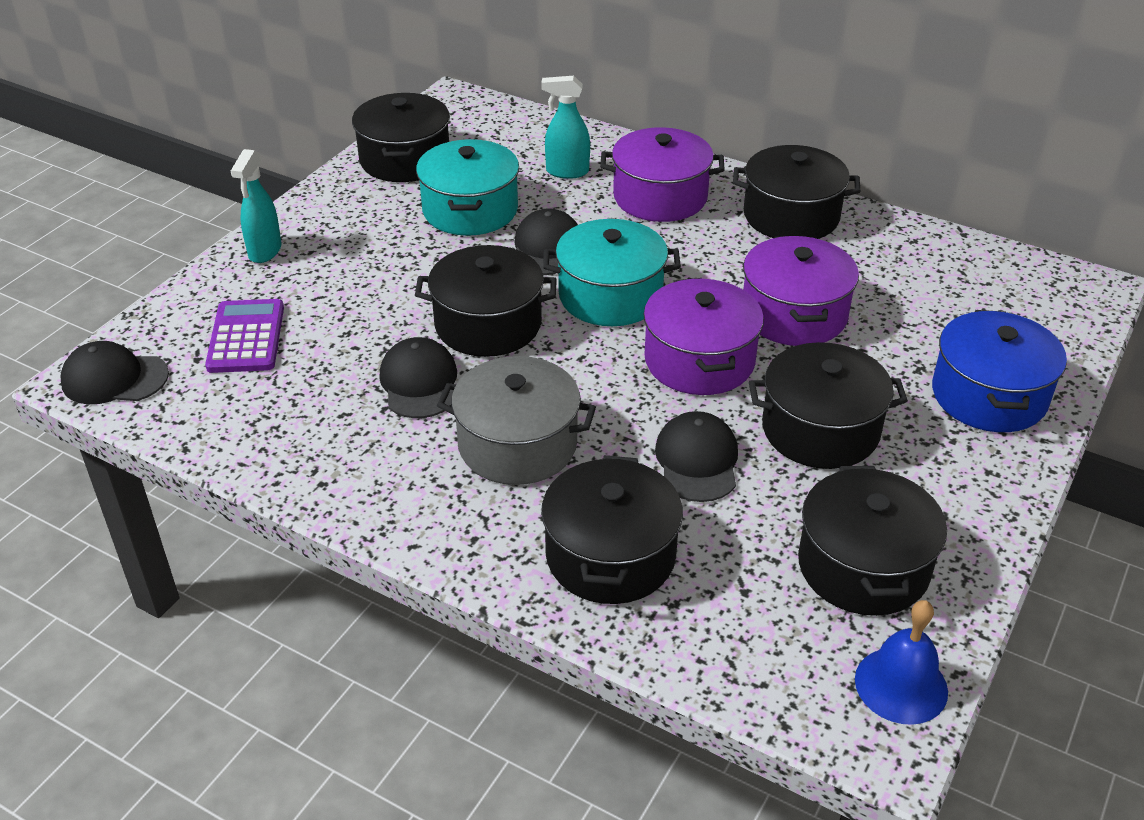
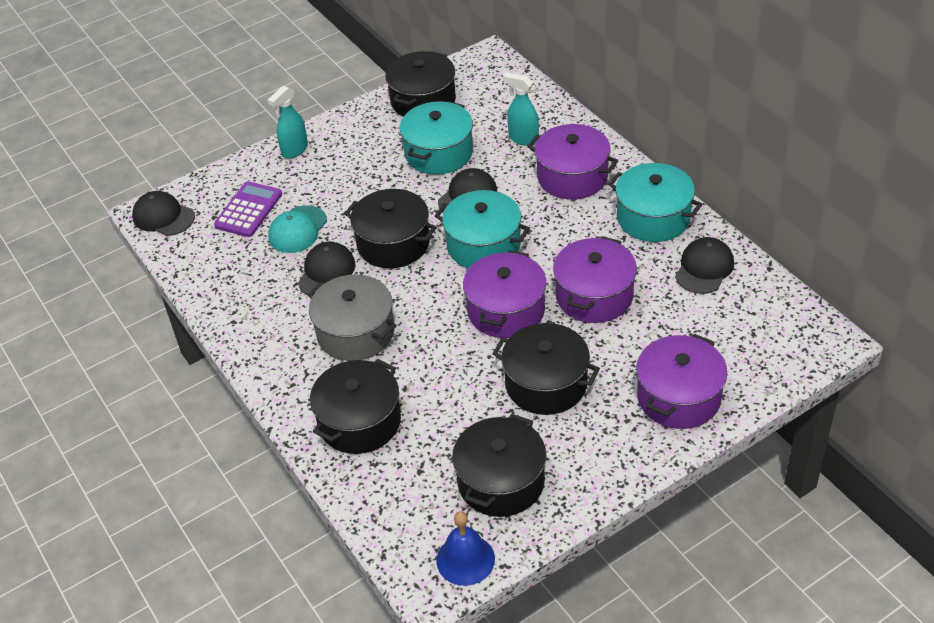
camera: 30 degrees right, 5 degrees up
black cap [655,411,738,502] -> black cap moved to [675,237,734,294]
black pot [733,145,860,239] -> turquoise pot [608,163,703,242]
blue pot [932,310,1067,432] -> purple pot [636,334,727,429]
none -> turquoise cap [268,205,327,253]

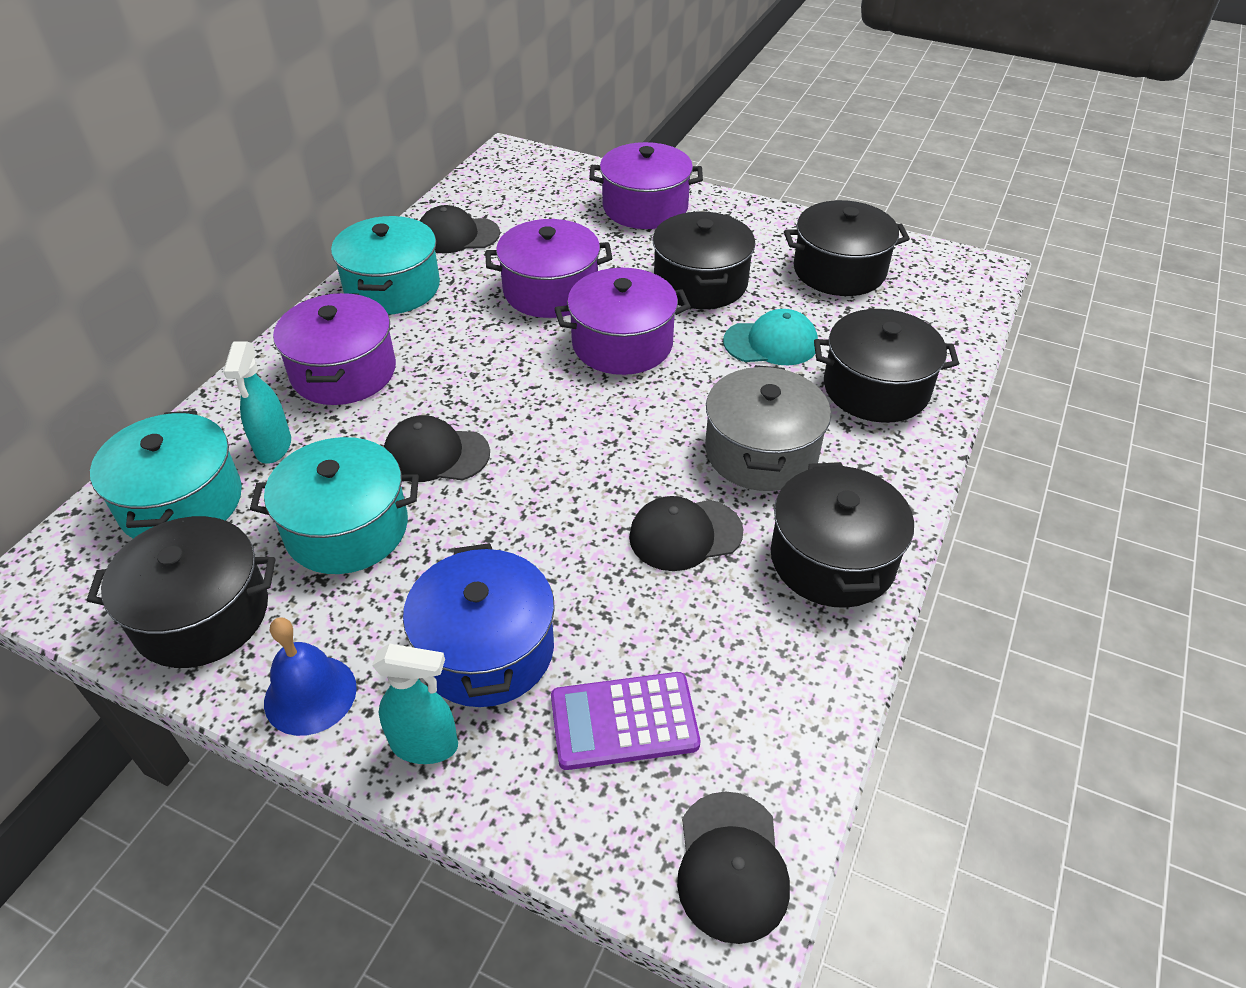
camera: 125 degrees left, 0 degrees up
turquoise cap [268,205,327,253] -> turquoise cap moved to [723,309,818,365]
black pot [344,189,437,268] -> black pot moved to [771,462,914,608]
turquoise pot [435,190,530,269] -> turquoise pot moved to [90,411,242,538]
blue bell [436,511,495,586] -> blue bell moved to [264,617,357,736]
none -> blue pot [403,543,555,707]

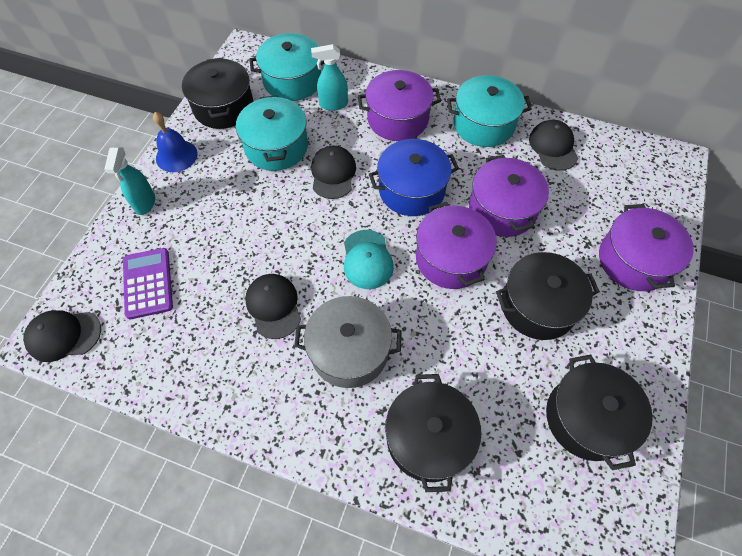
camera: 85 degrees right, 15 degrees up
blue pot [403,543,555,707] -> blue pot moved to [369,139,459,216]
turquoise cap [723,309,818,365] -> turquoise cap moved to [344,230,394,289]
black pot [771,462,914,608] -> none

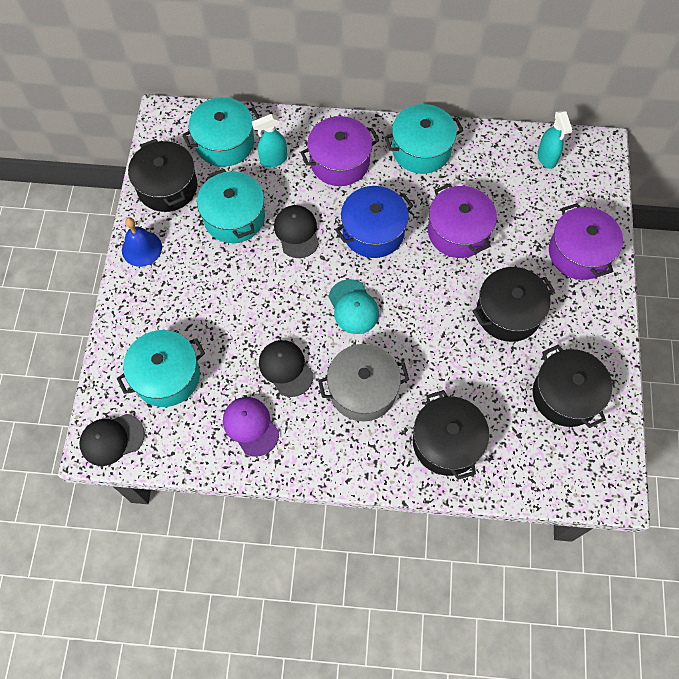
camera: 15 degrees left, 5 degrees up
turquoise spray bottle [105,147,155,215] -> turquoise spray bottle moved to [537,110,572,169]
purple calculator [123,248,173,319] -> turquoise pot [117,330,205,407]
purple pot [416,202,497,289] -> none
black cap [529,120,578,171] -> none
none -> purple cap [223,397,279,457]

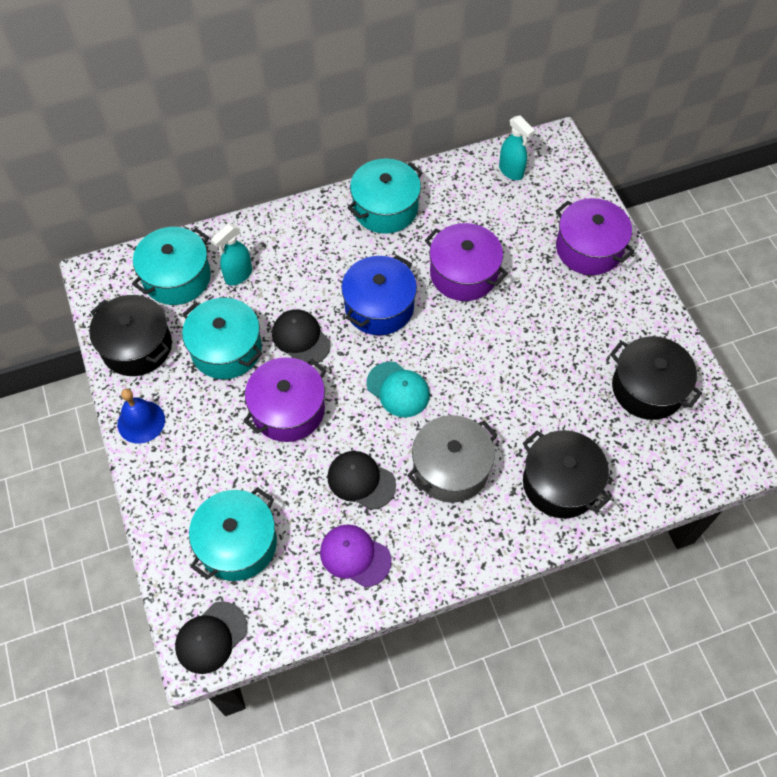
camera: 25 degrees left, 5 degrees down
purple pot [300,116,379,186] -> purple pot moved to [243,357,327,442]
black pot [472,267,555,342] -> none

